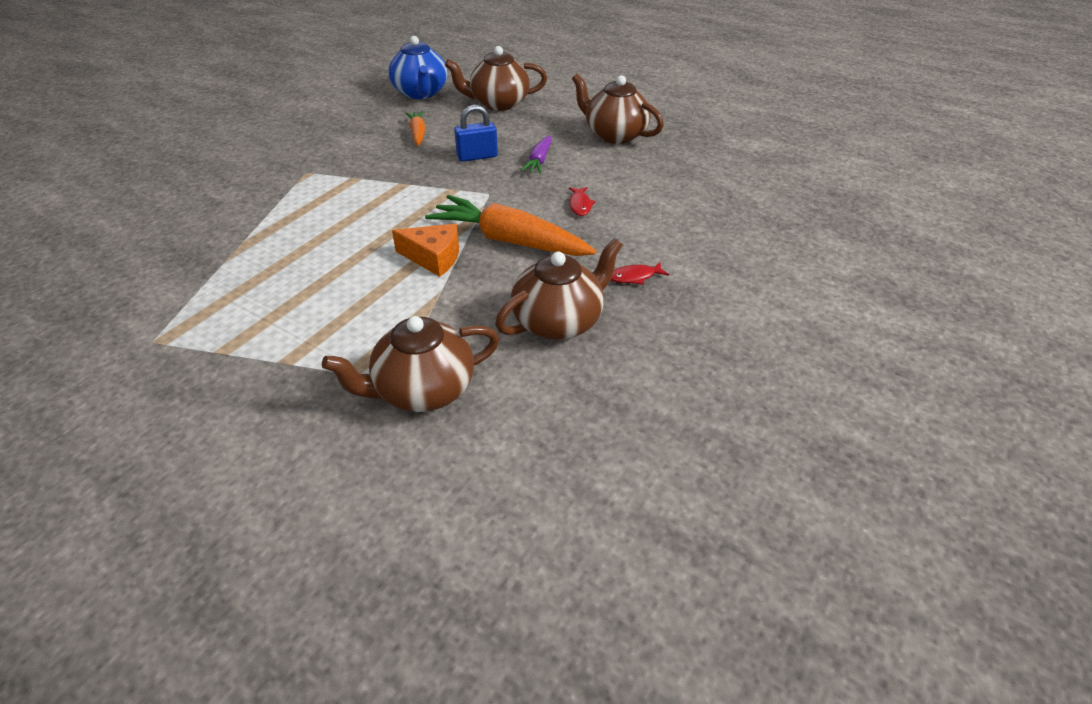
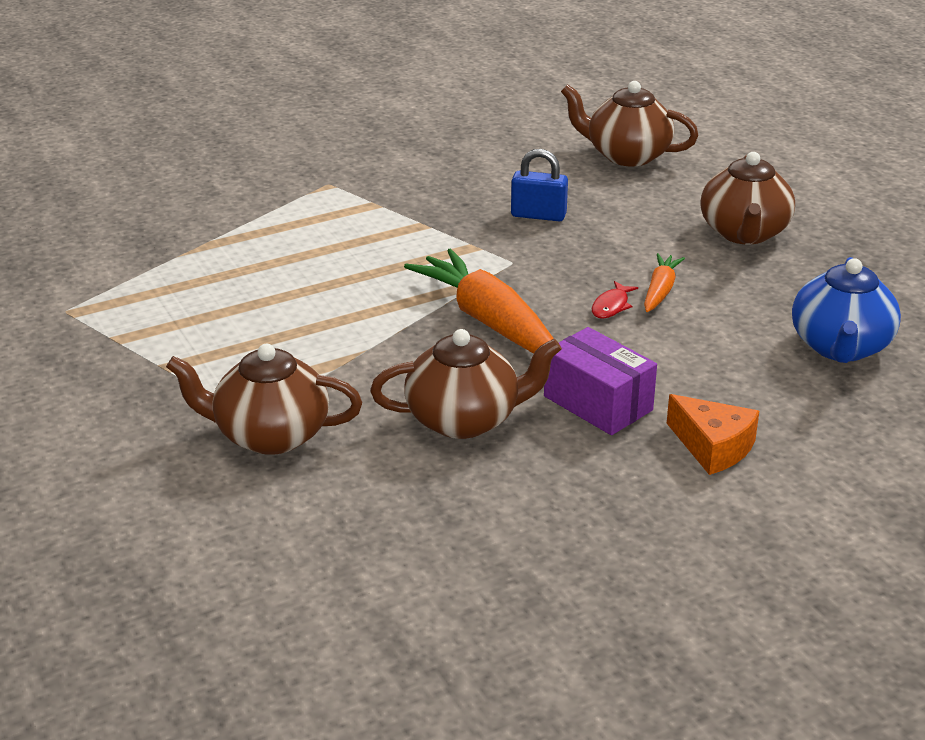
camera: 30 degrees right, 10 degrees down
blue teapot [389,36,448,99] -> blue teapot moved to [792,257,901,363]
orange cheese [392,224,459,277] -> orange cheese moved to [667,394,759,475]
orange carrot [405,111,426,146] -> orange carrot moved to [644,253,685,312]
purple carrot [521,135,552,174] -> none
brown teapot [572,74,664,144] -> brown teapot turned 150 degrees counterclockwise [700,152,795,244]
red fish [611,262,669,285] -> purple box [544,327,657,435]

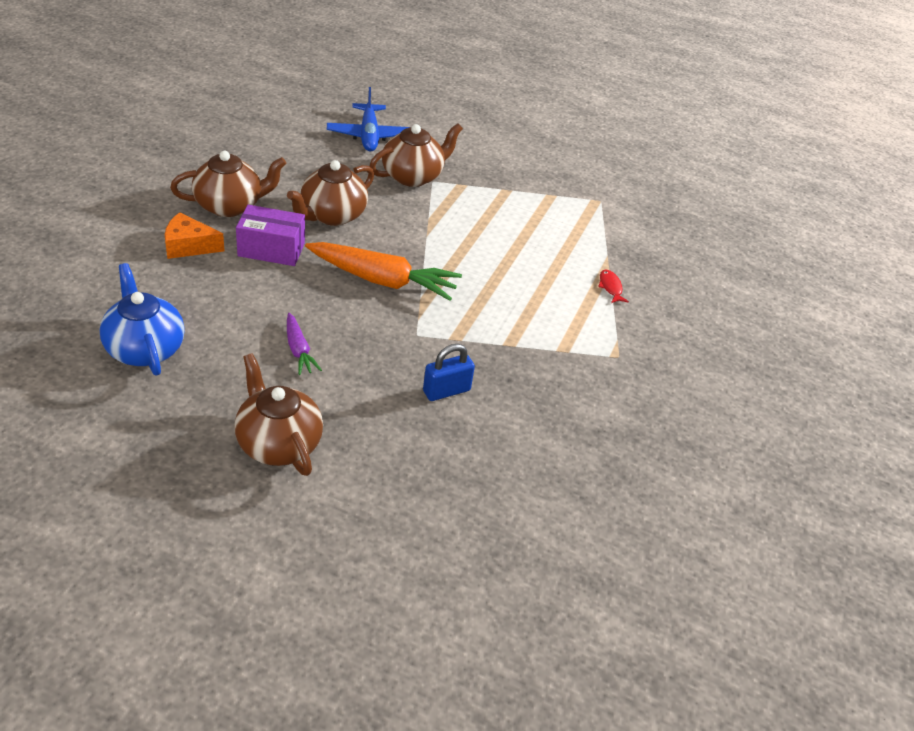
camera: 135 degrees right, 10 degrees up
brown teapot [561,81,699,166] -> brown teapot moved to [170,151,287,217]
red fish [592,281,638,319] -> red fish moved to [598,270,629,303]
orange carrot [644,253,685,312] -> purple carrot [287,313,322,375]
none -> blue plane [327,87,410,151]

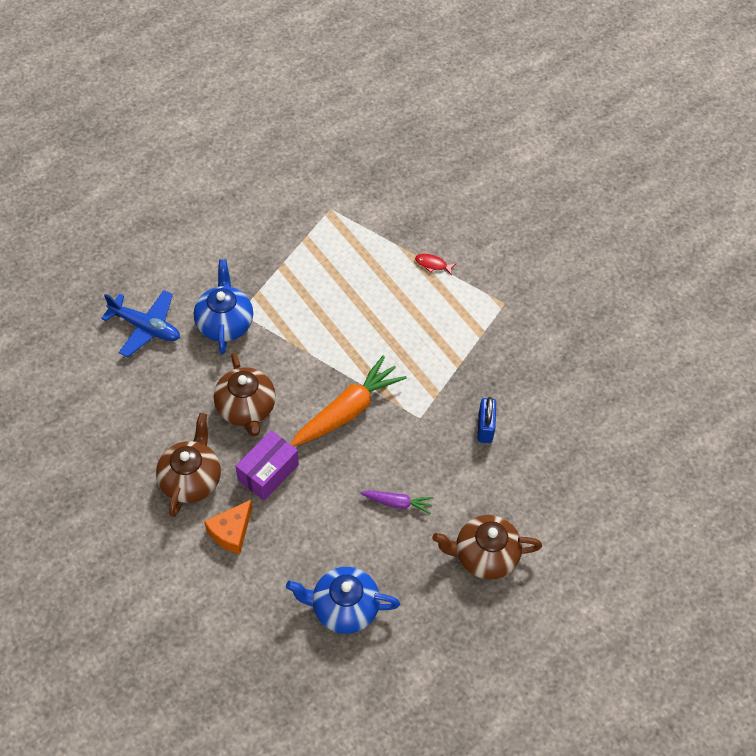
camera: 55 degrees left, 15 degrees up
brown teapot [369,124,463,187] -> blue teapot [194,259,253,354]

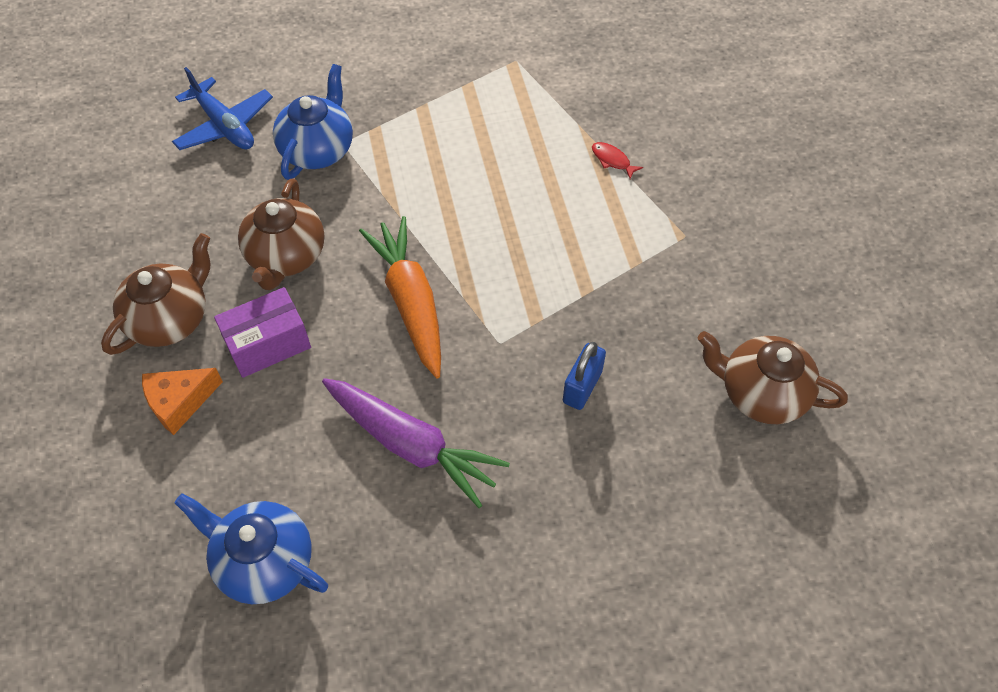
camera: 25 degrees right, 0 degrees up
orange carrot [291,355,407,446] -> orange carrot turned 90 degrees counterclockwise [359,216,441,379]
purple carrot [360,490,433,514] -> purple carrot [322,378,510,508], size x1.96
brown teapot [432,515,542,580] -> brown teapot moved to [698,331,848,424]

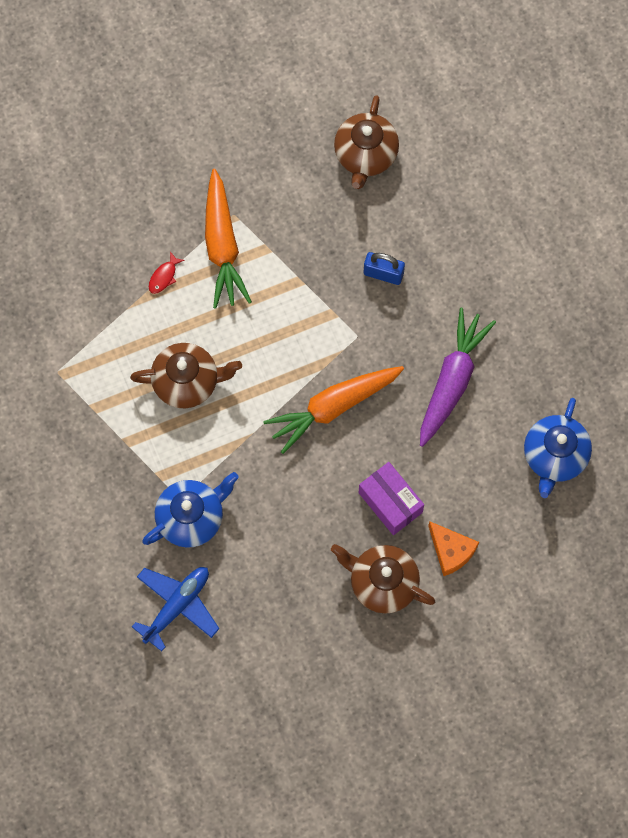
camera: 100 degrees left, 15 degrees up
brown teapot [238,178,325,290] -> brown teapot moved to [130,343,242,408]
blue teapot [273,64,353,180] -> blue teapot turned 135 degrees clockwise [142,472,239,548]
none -> orange carrot [205,169,252,309]

